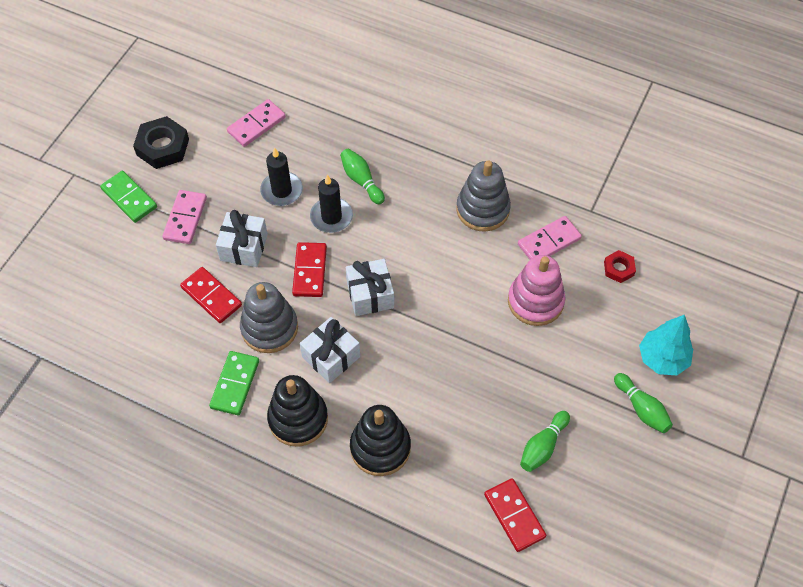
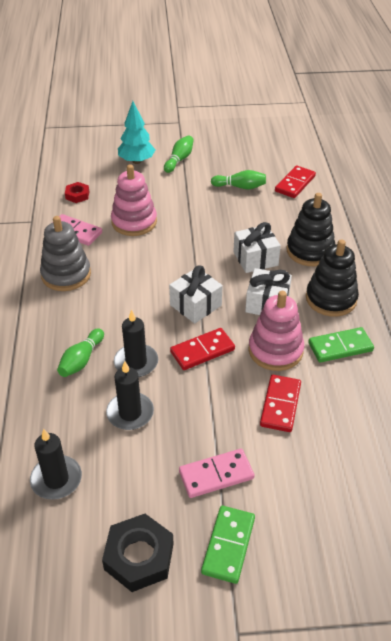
camera: 120 degrees left, 15 degrees down
white gift [216,210,268,267] -> white gift moved to [233,222,281,273]
pink domino [227,99,286,147] -> black candle [30,429,82,500]
grey stacking toy [240,282,298,353] -> pink stacking toy [248,291,304,371]

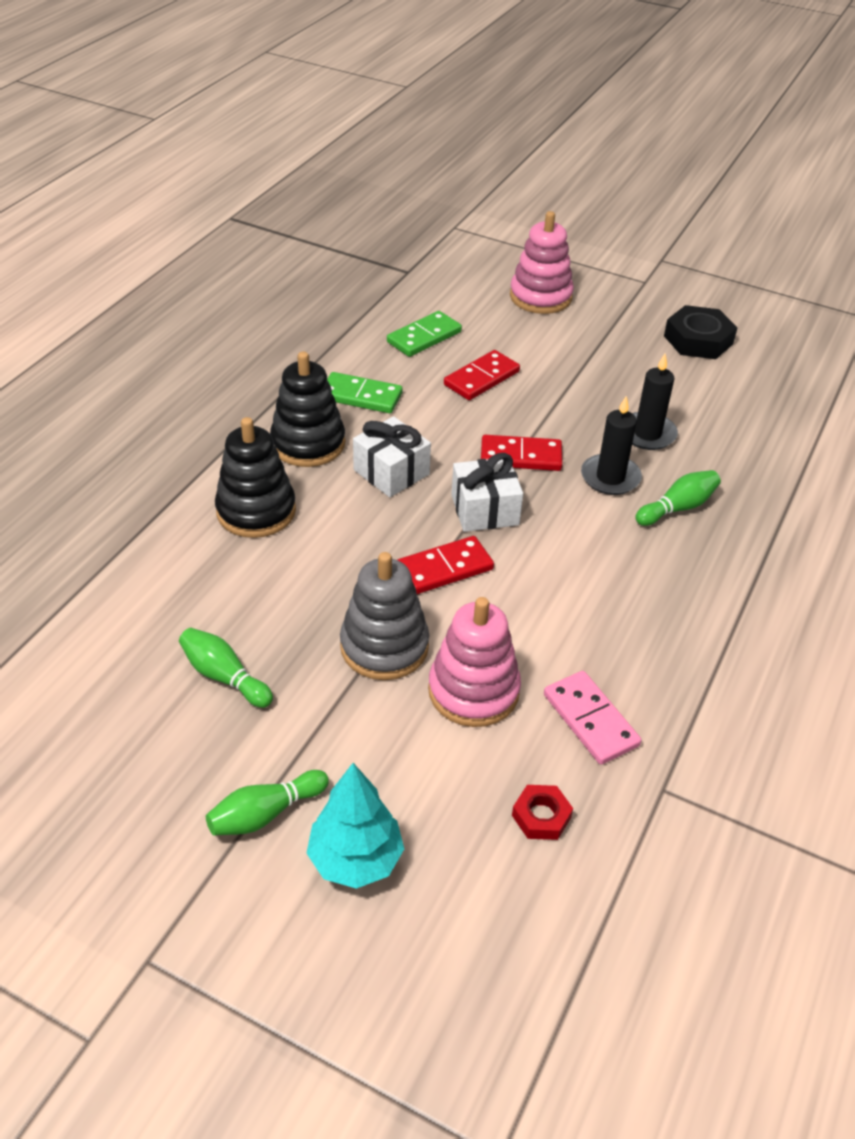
camera: 150 degrees left, 0 degrees up
black candle [30,429,82,500] -> none
grey stacking toy [40,216,91,291] -> grey stacking toy moved to [340,552,429,680]
pink domino [179,449,254,498] -> none
green domino [201,506,255,584] -> green domino moved to [387,311,462,357]
white gift [233,222,281,273] -> none
pink stacking toy [248,291,304,371] -> pink stacking toy moved to [510,211,574,314]
red domino [275,166,316,198] -> red domino moved to [398,536,494,594]

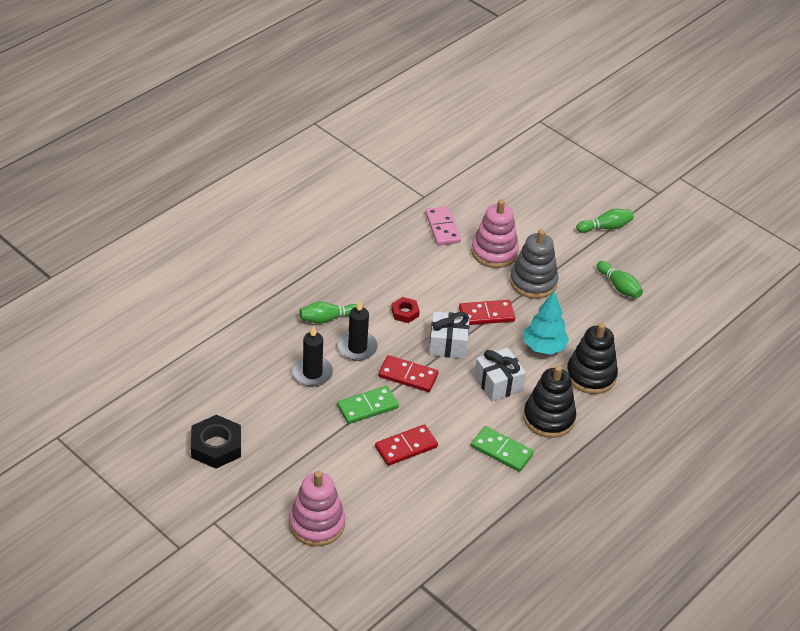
camera: 165 degrees left, 0 degrees up
turquoise tree [307,763,404,889] -> turquoise tree moved to [524,291,569,355]
green domino [387,311,462,357] -> green domino moved to [337,386,399,424]
red nut [512,785,573,840] -> red nut moved to [391,297,420,323]

